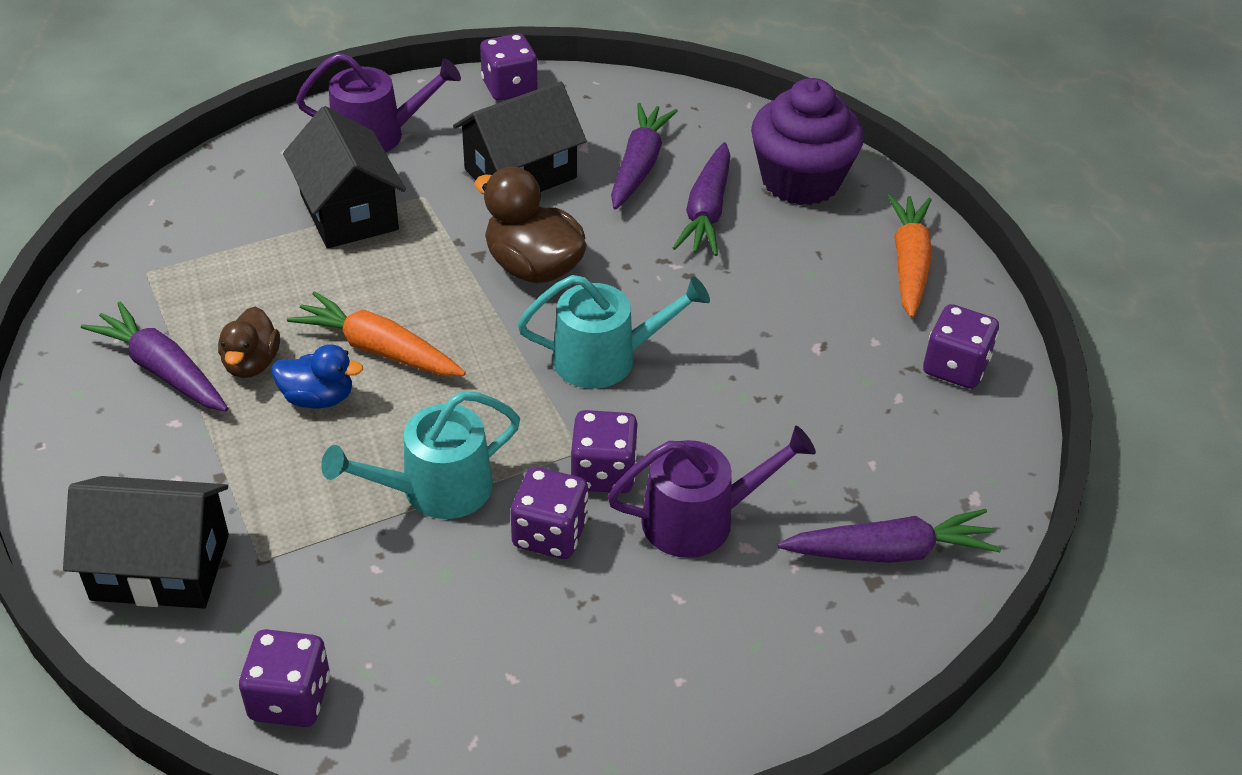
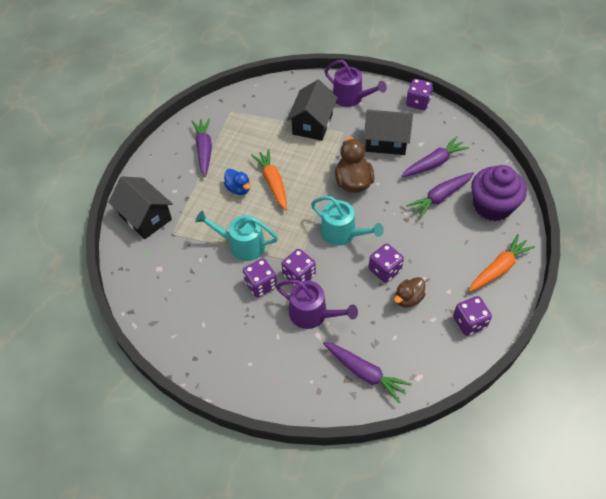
camera: 45 degrees right, 10 degrees up
brown duck [218,307,280,378] -> brown duck moved to [394,277,426,308]
purple dice [239,629,330,727] -> purple dice moved to [369,243,404,283]

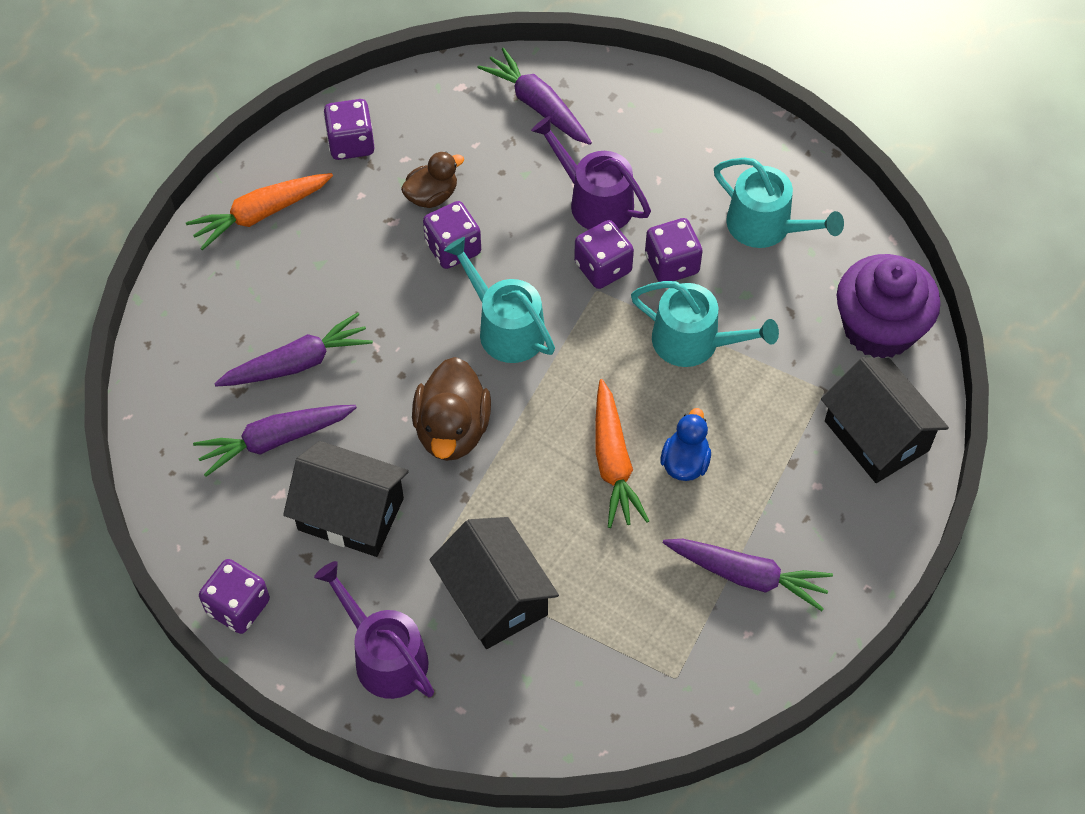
camera: 170 degrees left, 5 degrees up
purple carrot [192,118,212,177] -> purple carrot turned 75 degrees counterclockwise [663,539,833,611]
blue duck [224,169,251,195] -> blue duck turned 45 degrees clockwise [661,408,711,481]
black house [287,80,338,141] -> black house turned 60 degrees counterclockwise [429,517,559,649]
purple cupcake [471,165,527,221] -> purple cupcake moved to [837,254,941,358]
none -> turquoise watering can [714,158,844,248]

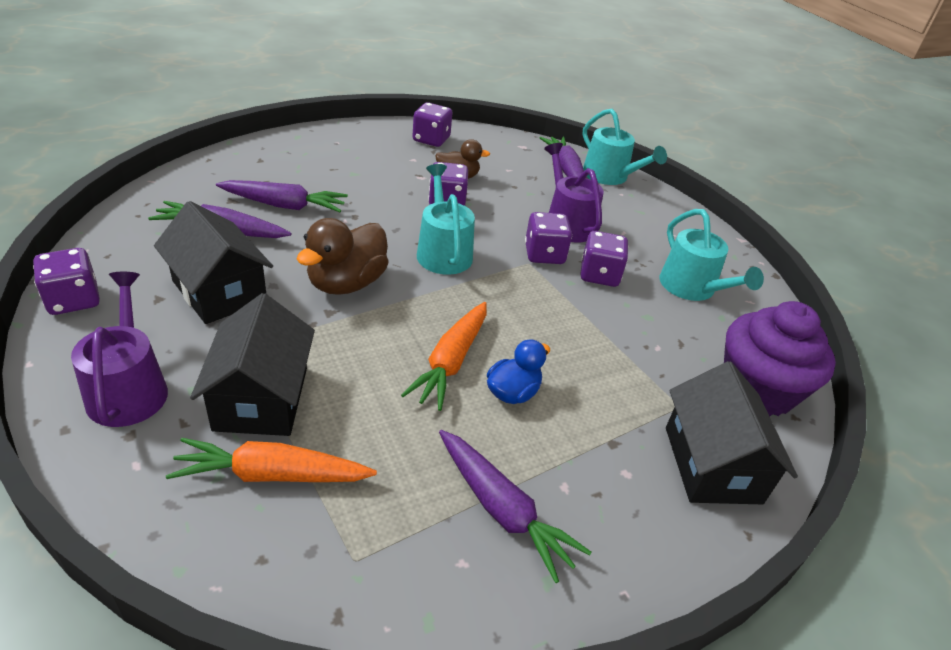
camera: 25 degrees right, 20 degrees down
orange carrot [186,173,333,250] -> orange carrot moved to [166,438,377,482]
turquoise watering can [631,281,779,367] -> turquoise watering can moved to [583,109,667,185]

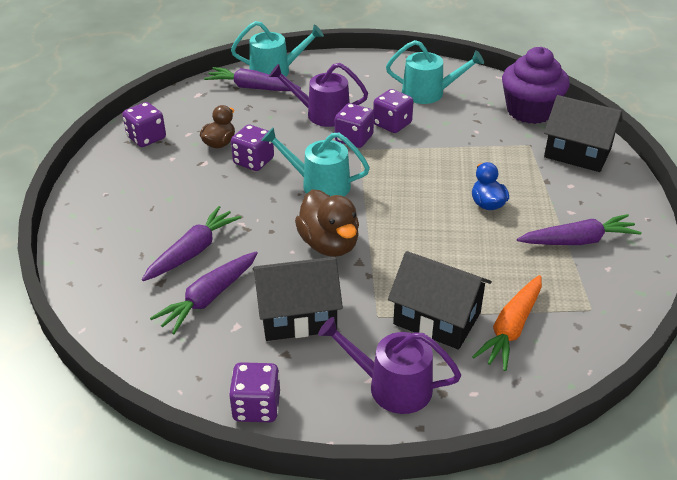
camera: 55 degrees left, 0 degrees up
orange carrot [401,302,487,411] -> none

